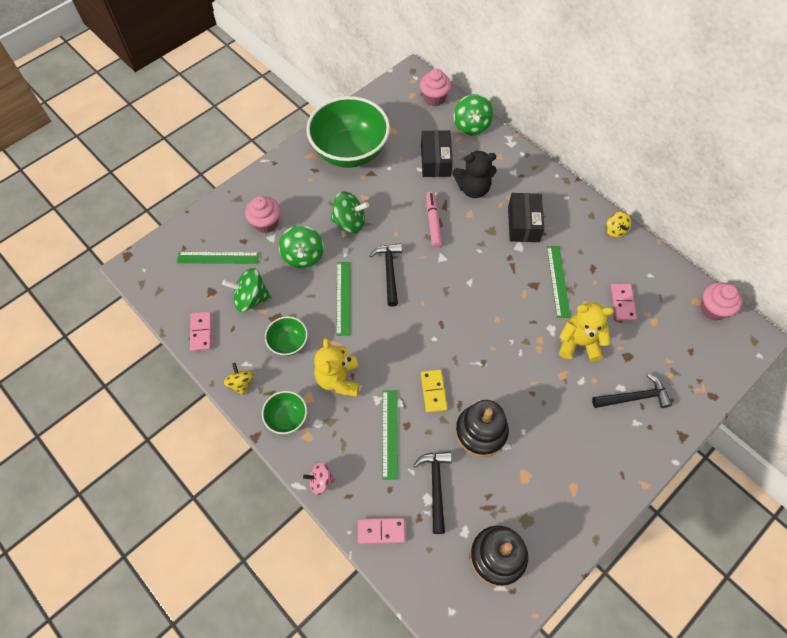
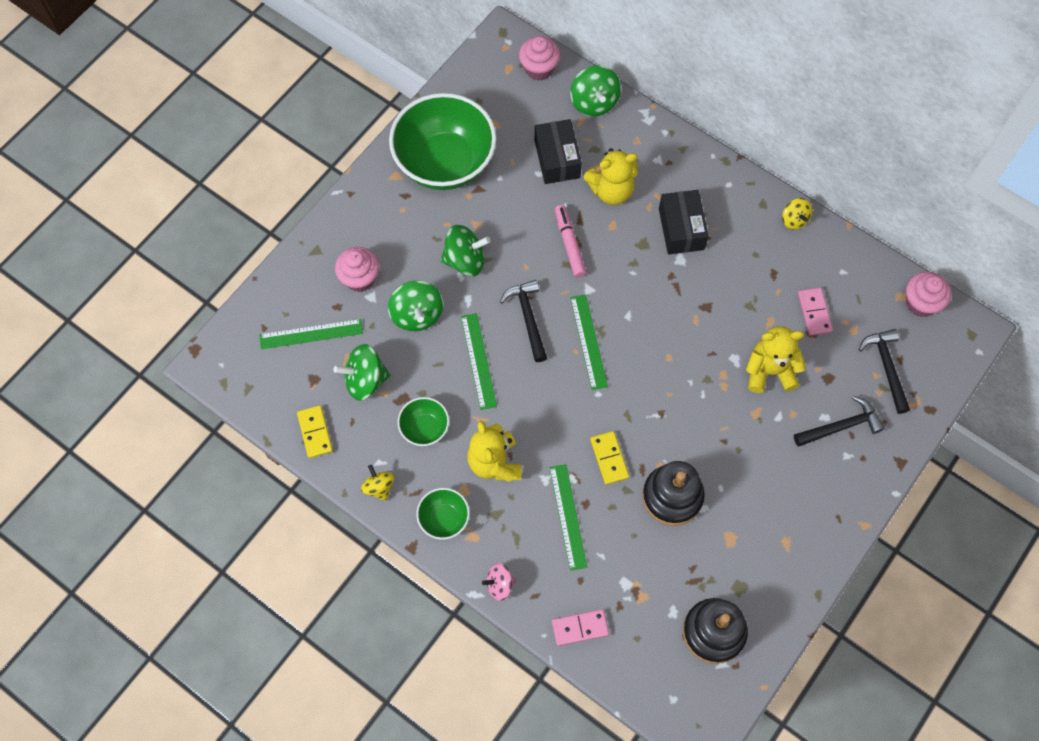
camera: 10 degrees left, 5 degrees up
pink domino [190,311,212,351] -> yellow domino [297,405,333,458]
black hammer [413,452,452,534] -> black hammer moved to [859,329,910,414]
black teddy bear [453,150,497,198] -> yellow teddy bear [583,148,638,205]
green ruler [547,246,571,318] -> green ruler moved to [570,294,608,390]

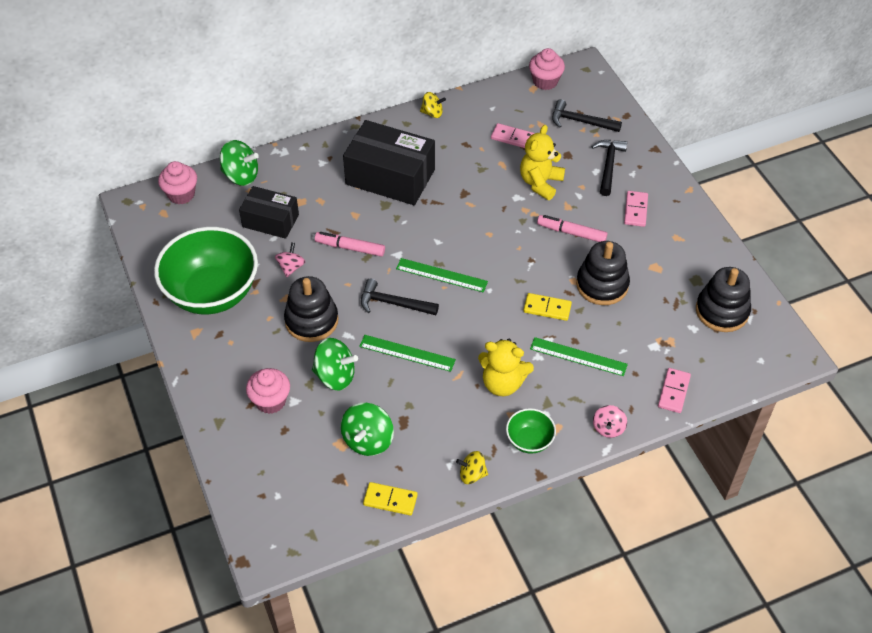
camera: 60 degrees left, 15 degrees down
green ruler [259,319,363,349] -> none
green bowl [397,397,449,446] -> none
green spinning top [441,225,490,276] -> black stacking toy [284,276,338,342]
yellow teddy bear [583,148,638,205] -> none
black box [659,190,709,255] -> black box [343,120,435,205], size x1.63
none -> pink spinning top [275,242,305,277]
none -> pink marker [537,215,608,242]
none -> pink domino [624,191,648,227]

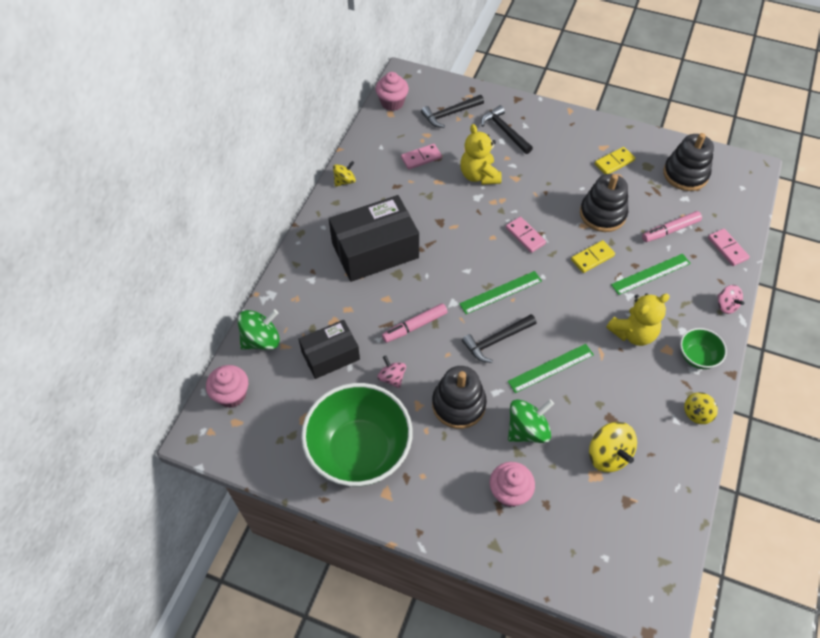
camera: 45 degrees left, 5 degrees up
green spinning top [341,403,394,456] -> yellow spinning top [589,422,637,472]
yellow domino [363,482,418,516] -> yellow domino moved to [595,147,635,174]
pink marker [537,215,608,242] -> pink marker moved to [642,211,702,242]
pink domino [624,191,648,227] -> pink domino moved to [506,217,546,253]

